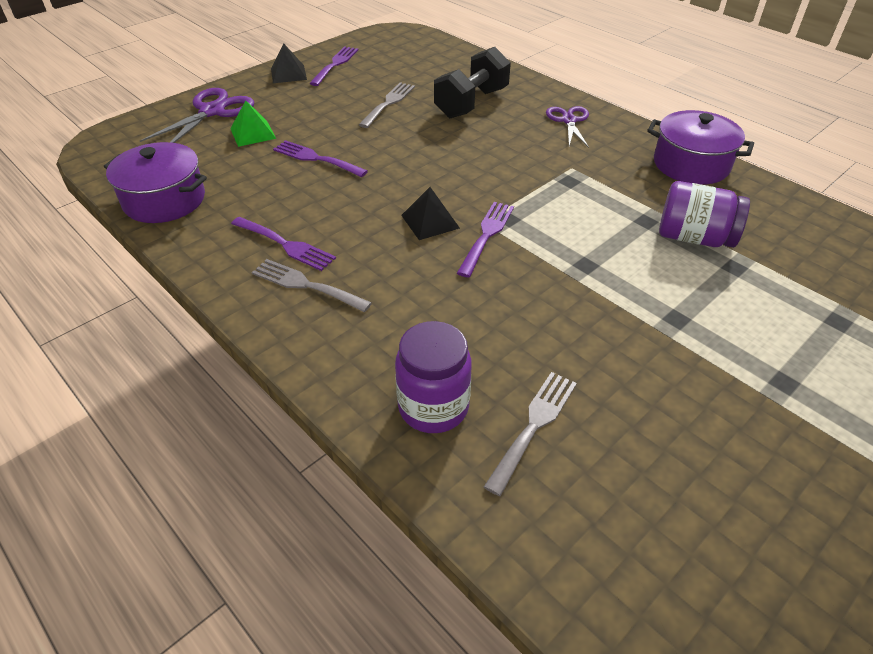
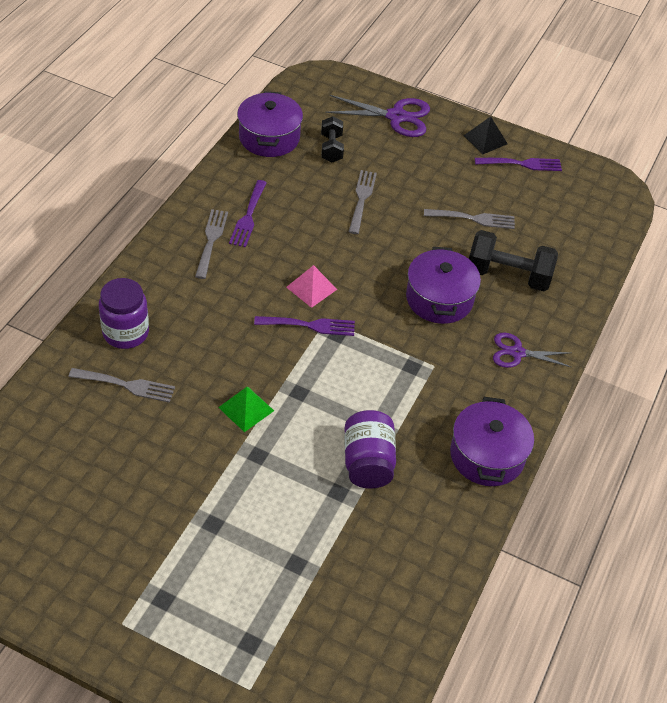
camera: 65 degrees right, 5 degrees up
green pyramid [230,101,276,147] -> green pyramid moved to [218,387,274,432]
purple fork [273,140,368,177] -> grey fork [349,170,377,234]
black pyramid [401,187,460,240] -> pink pyramid [286,265,337,308]
purple scissors [546,106,589,148] -> purple scissors turned 150 degrees counterclockwise [493,333,572,368]
none -> black dumbbell [321,116,344,162]
none -> purple pot [406,247,481,324]

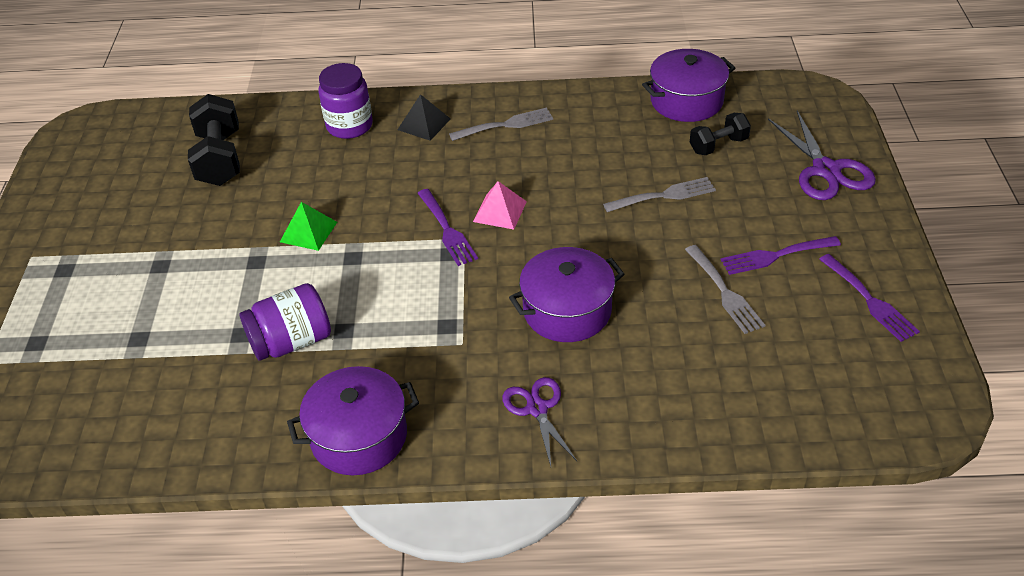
camera: 70 degrees right, 5 degrees down
grey fork [69,368,175,403] -> none
purple fork [229,180,267,247] -> purple fork moved to [721,236,841,275]
black pyramid [463,117,508,154] -> black pyramid moved to [397,94,451,141]
black dumbbell [469,230,558,291] -> black dumbbell moved to [188,94,240,186]

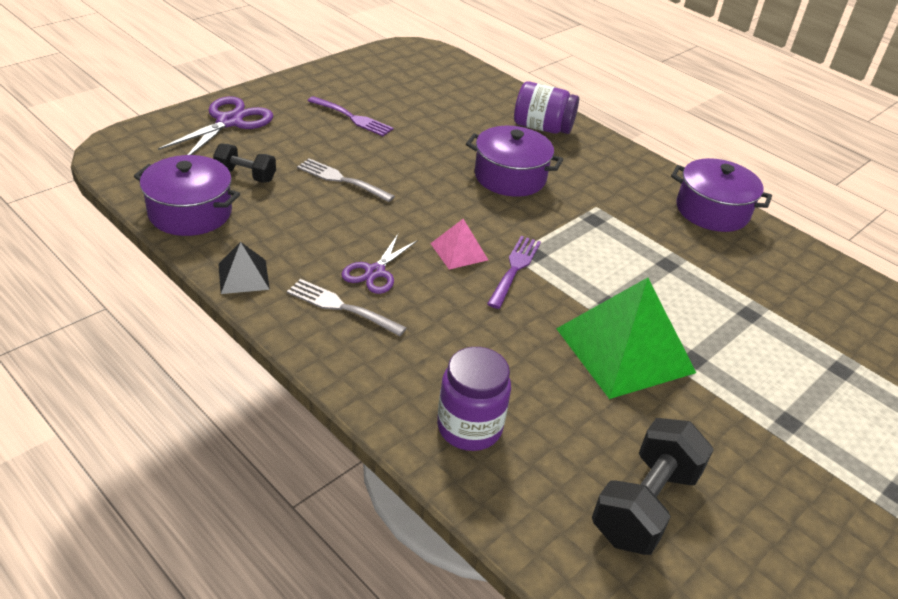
camera: 140 degrees left, 5 degrees down
purple jar [240,283,331,361] -> purple jar moved to [514,81,579,134]
green pyramid [280,202,337,251] -> green pyramid [556,277,696,399], size x2.09
black pyramid [397,94,451,141] -> black pyramid moved to [218,242,270,294]
purple scissors [502,377,577,466] -> purple scissors moved to [341,234,418,294]
grey fork [685,245,765,334] -> none
purple fork [819,254,920,342] -> none

